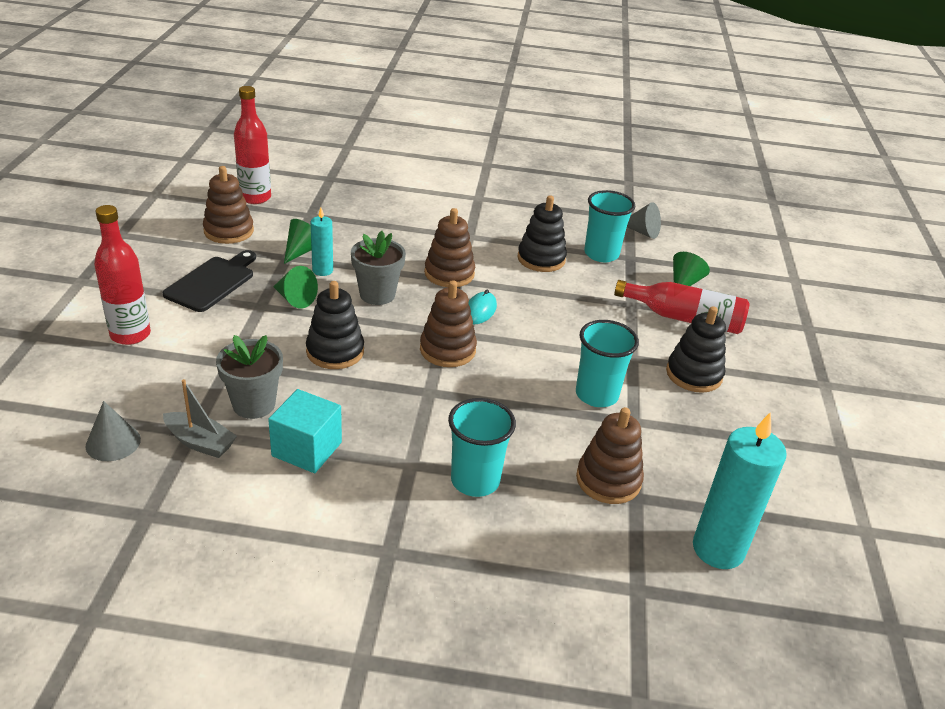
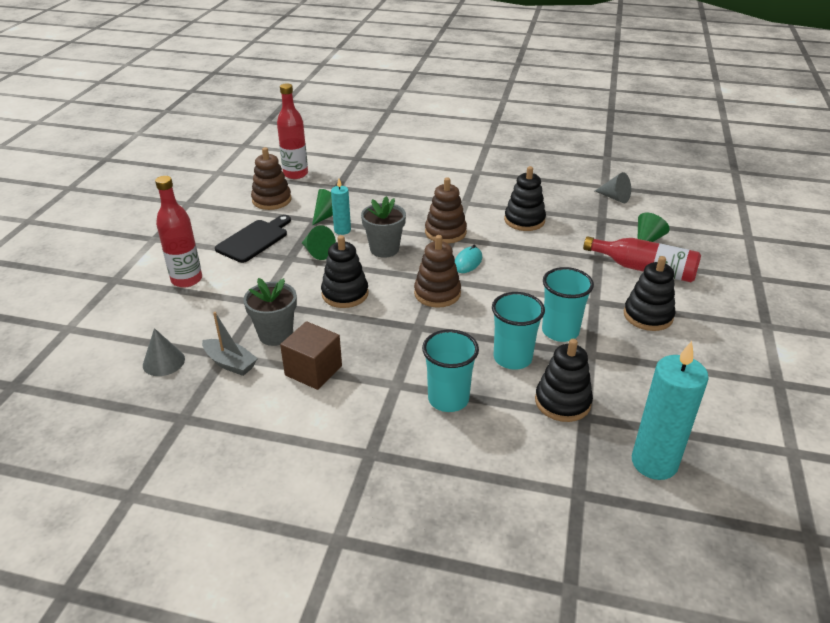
camera: 10 degrees right, 0 degrees up
turquoise cube [268,389,342,473] -> brown cube [280,321,342,390]
brown stacking toy [576,407,644,504] -> black stacking toy [535,339,593,422]
turquoise cup [584,190,635,262] -> turquoise cup moved to [492,292,545,370]

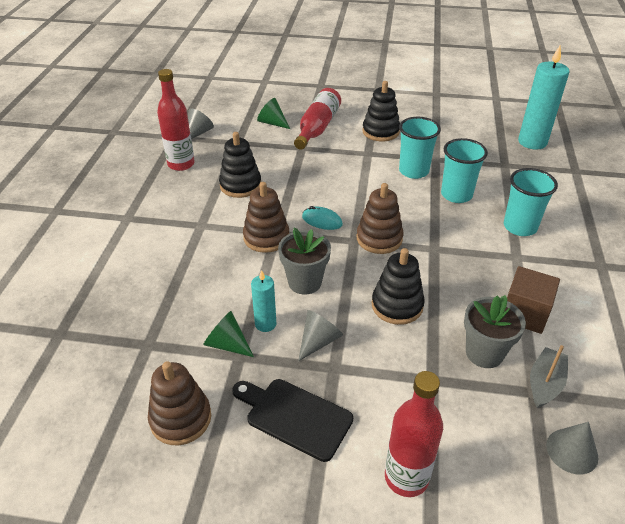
camera: 95 degrees left, 5 degrees up
red bottle [277,84,308,179] -> red bottle moved to [157,69,195,171]
green cone [302,225,336,260] -> grey cone [298,310,343,361]
black stacking toy [535,339,593,422] -> none

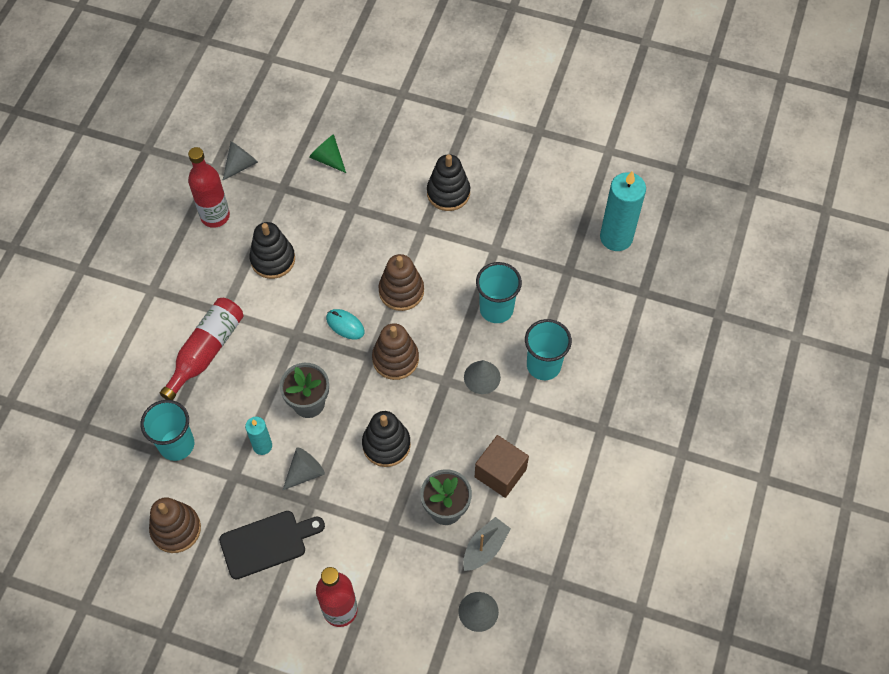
camera: 10 degrees right, 20 degrees up
green cone [203,311,254,357] -> none
black cutting board [233,379,353,462] -> black cutting board turned 120 degrees clockwise [219,511,325,579]
brown stacking toy [243,182,289,253] -> brown stacking toy moved to [378,254,424,311]
red bottle [294,88,341,150] -> red bottle moved to [160,298,244,400]
turquoise cup [399,117,441,179] -> turquoise cup moved to [141,400,194,461]
none -> grey cone [464,360,501,394]

